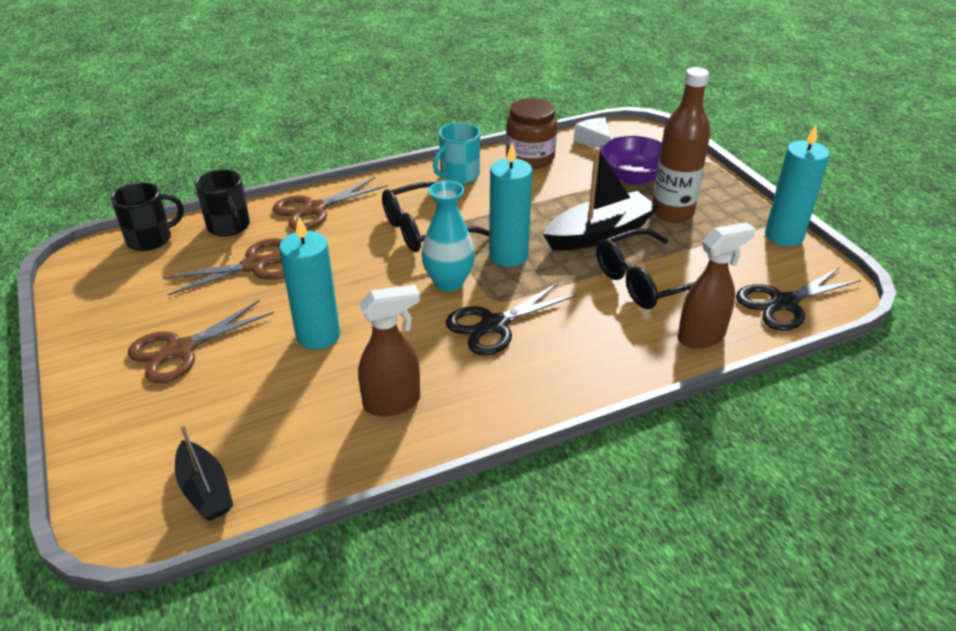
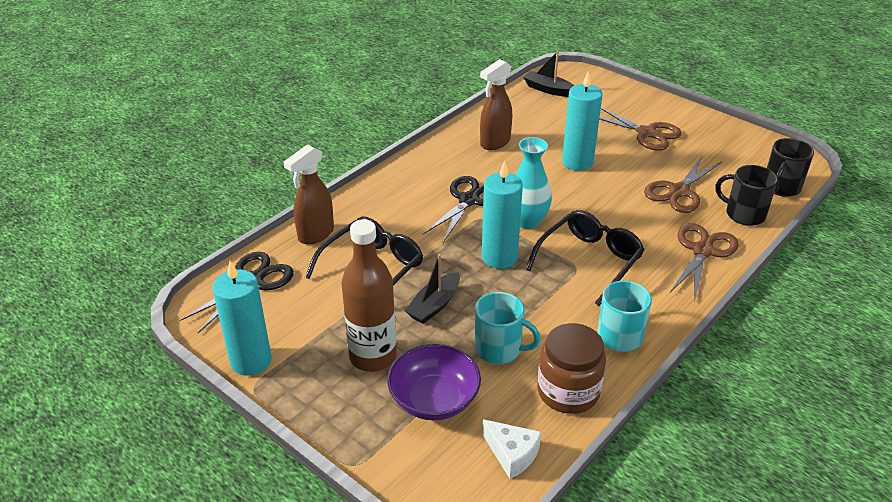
camera: 155 degrees right, 0 degrees up
brown scissors [128,300,274,383] -> brown scissors turned 105 degrees clockwise [599,107,682,151]
black boat [543,147,658,251] -> black boat [405,254,460,324], size x0.60
none -> turquoise mug [475,292,541,364]

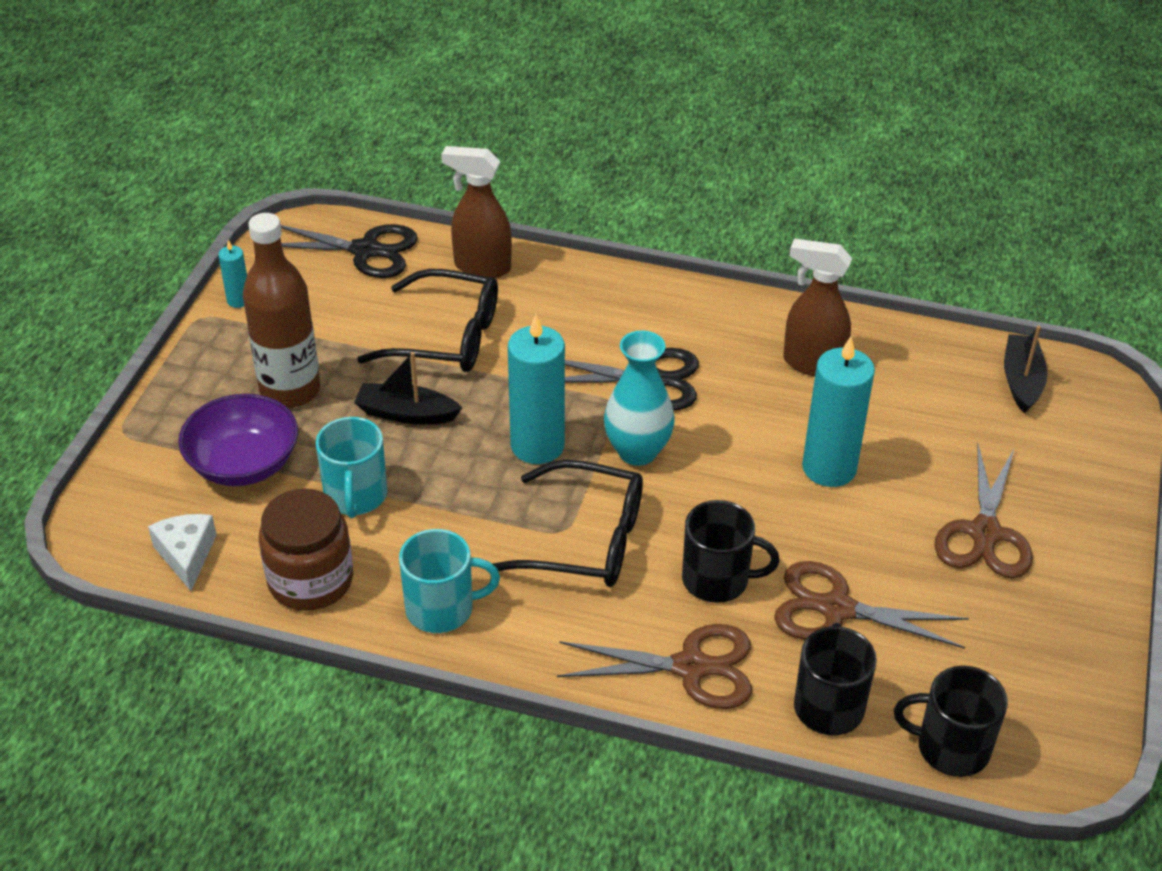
camera: 65 degrees right, 5 degrees up
turquoise candle [212,261,272,376] -> turquoise candle [218,240,247,308], size x0.48
white cheese [482,419,541,479] -> white cheese turned 150 degrees clockwise [148,514,217,591]
none -> black mug [682,500,780,603]

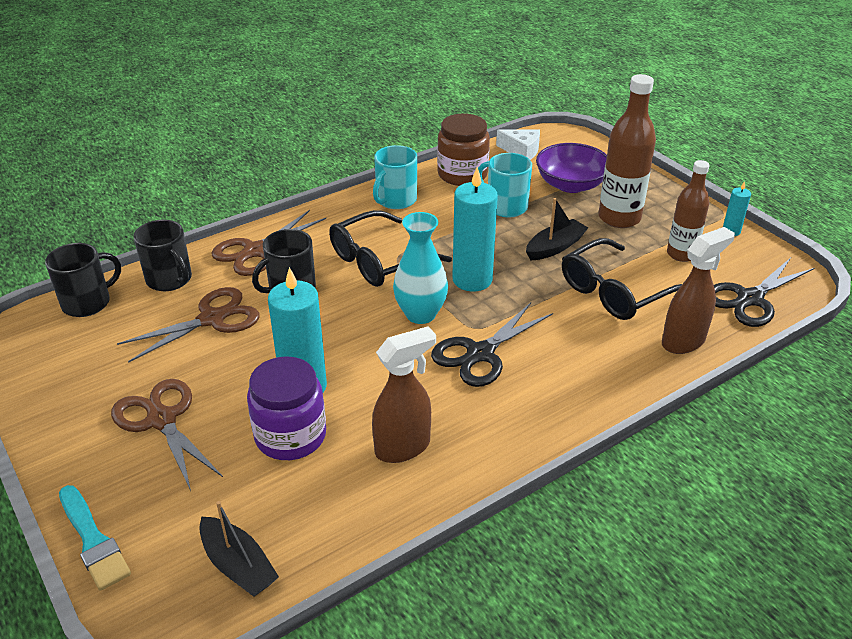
camera: 130 degrees right, 5 degrees down
none -> turquoise brush [59,485,131,591]
none -> purple jar [247,356,326,460]
none -> brown bottle [667,160,710,262]

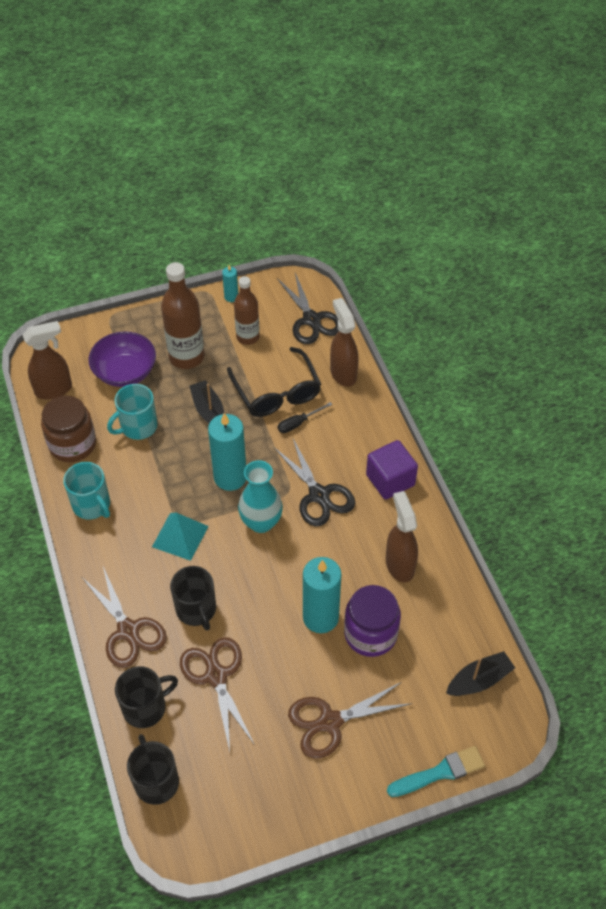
camera: 75 degrees left, 15 degrees up
black glasses [329,210,452,287] -> turquoise pyramid [152,513,208,561]
white cheese [496,129,540,160] -> brown spray bottle [23,321,72,399]
none -> black screwdriver [278,402,332,433]
none -> purple cube [366,440,418,499]

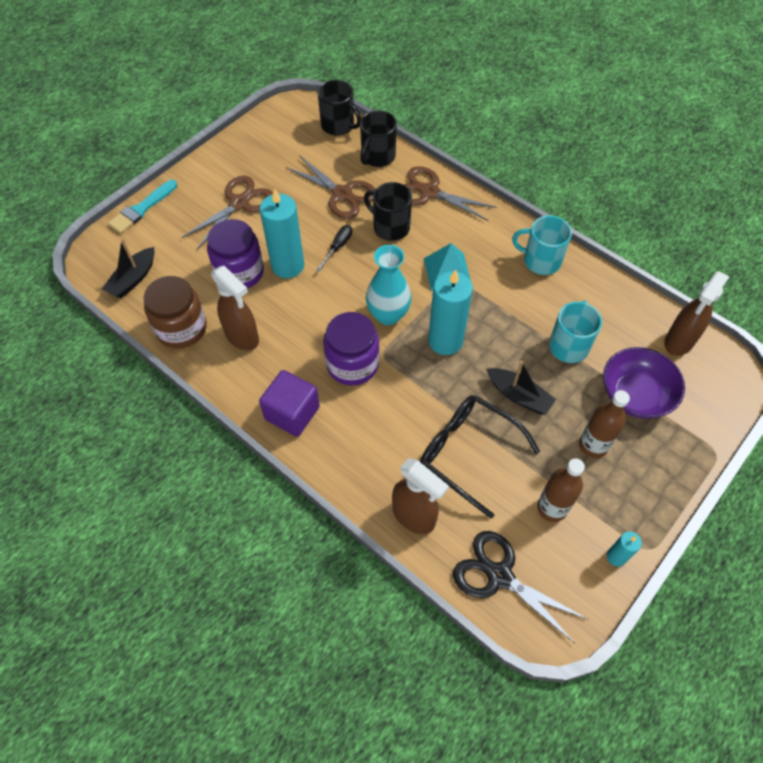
camera: 150 degrees right, 5 degrees up
brown jar [41,396,96,462] -> brown jar moved to [143,276,207,349]
brown bottle [161,262,204,369] -> brown bottle [579,390,630,458], size x0.66
black scissors [274,437,355,527] -> purple jar [323,312,379,386]
black screwdriver [278,402,332,433] -> black screwdriver moved to [316,225,352,272]

